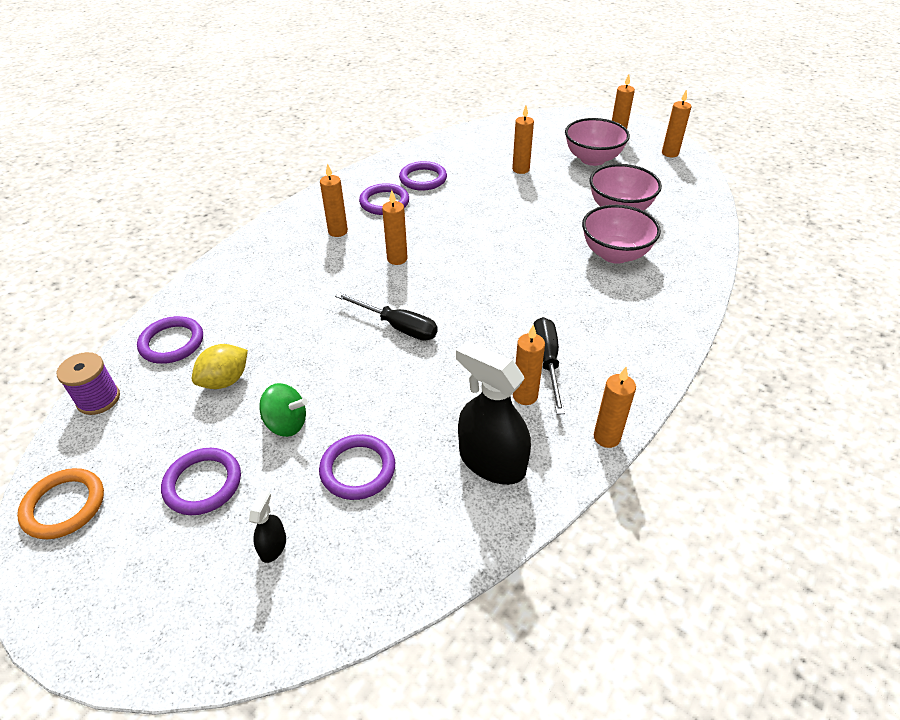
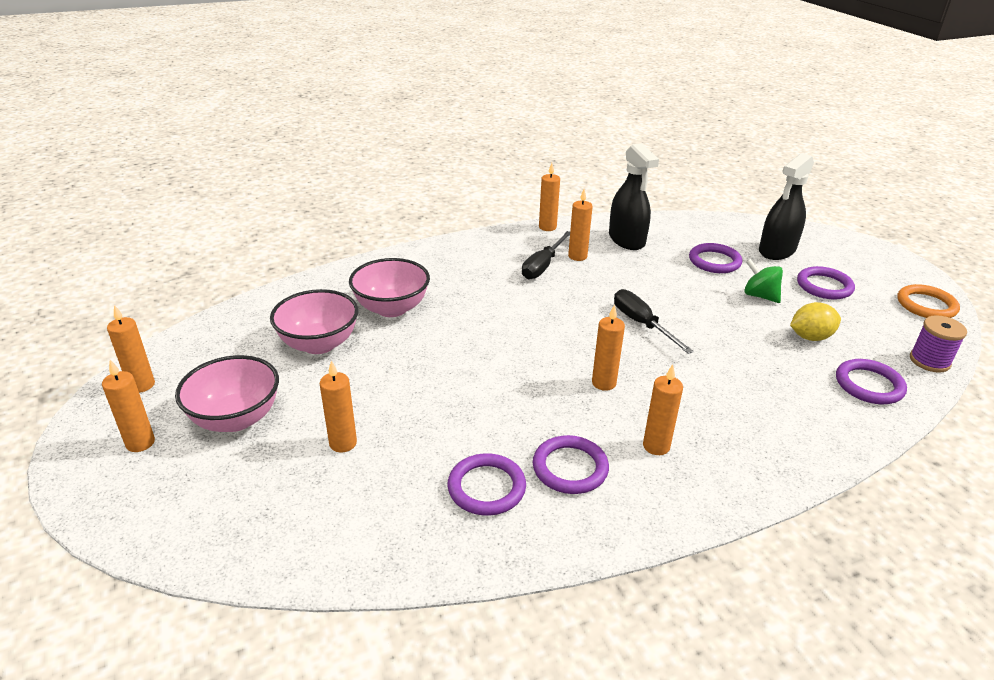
camera: 150 degrees left, 10 degrees down
black spray bottle [249,490,286,563] -> black spray bottle [759,153,814,260], size x2.19

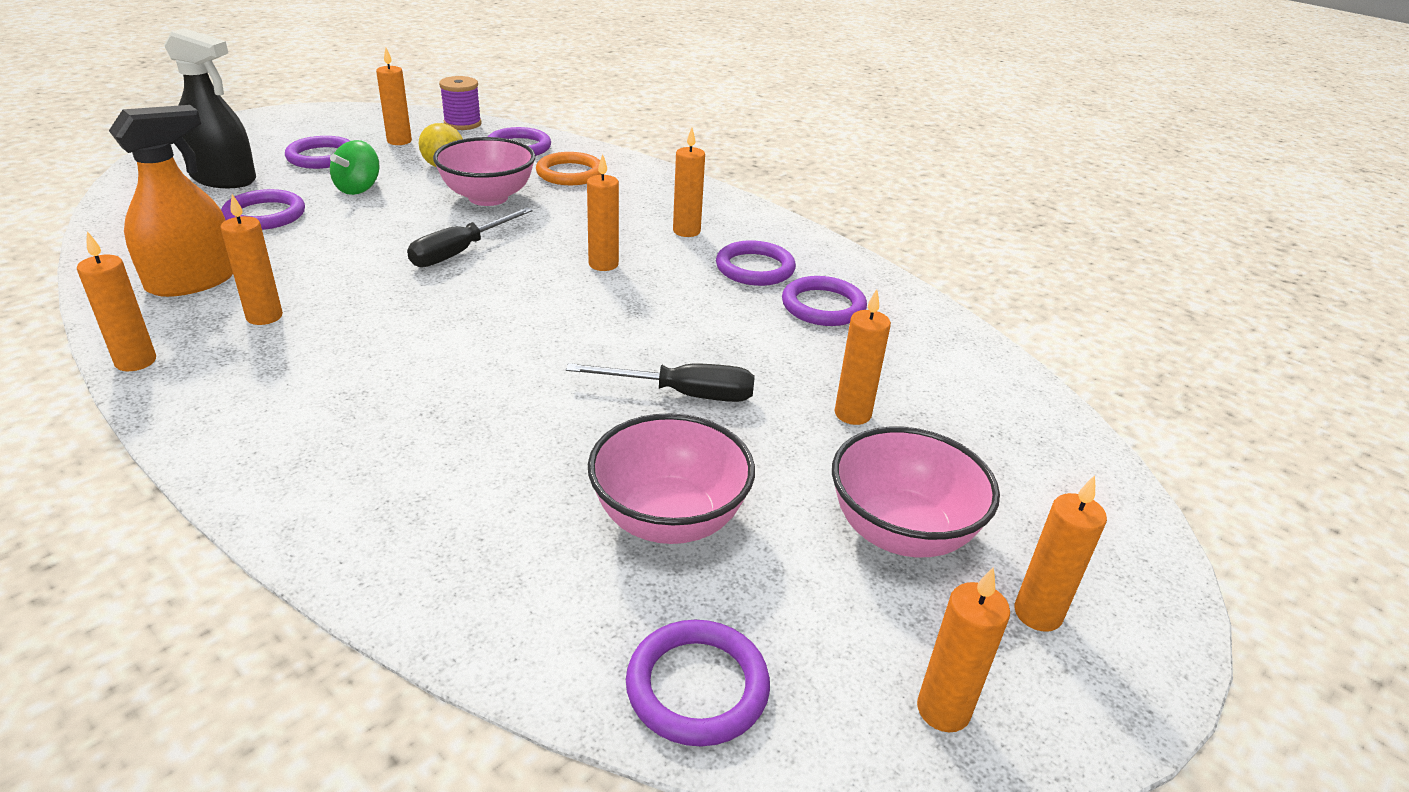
camera: 115 degrees left, 0 degrees up
pink bowl [349,258,430,317] -> pink bowl moved to [433,137,535,206]
black screwdriver [522,231,570,279] -> black screwdriver moved to [566,363,755,402]
black spray bottle [609,143,659,250] -> orange spray bottle [109,105,233,297]
orange ring [898,284,960,318] -> orange ring moved to [536,152,602,185]
none -> orange candle [376,48,412,145]
none -> purple ring [626,620,770,747]

